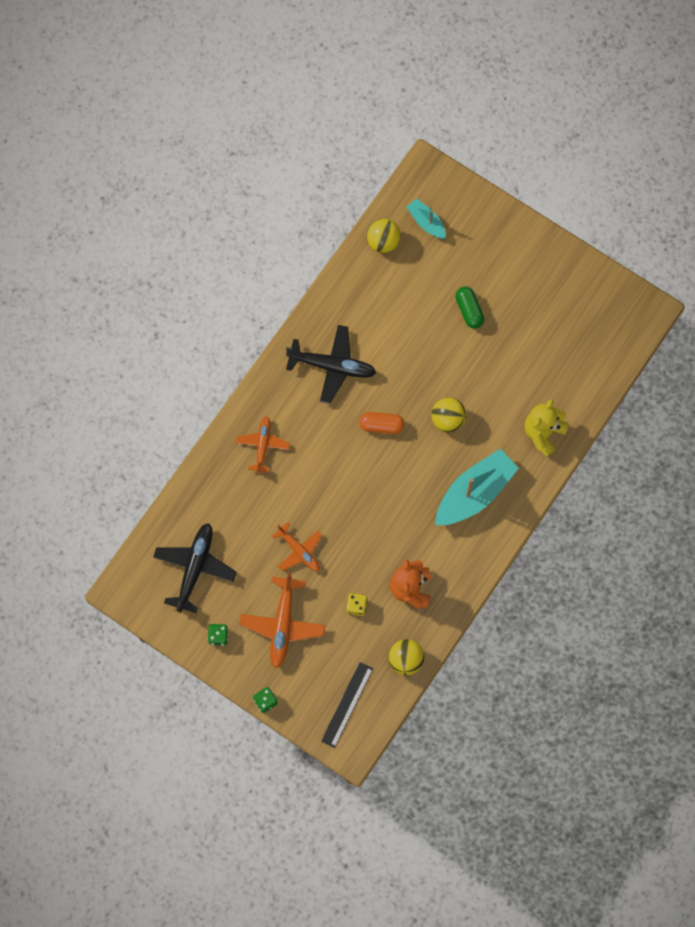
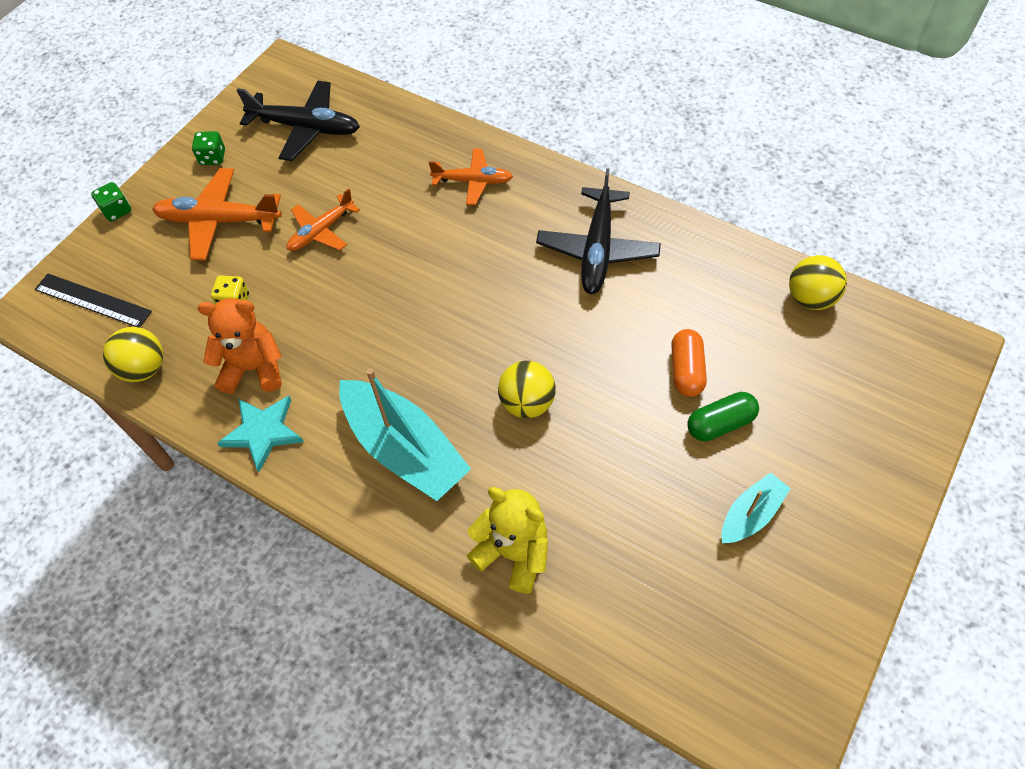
camera: 90 degrees right, 15 degrees down
orange capsule [359,412,405,434] -> orange capsule moved to [671,329,707,397]
turquoise boat [407,198,446,239] -> turquoise boat moved to [721,472,791,543]
none -> turquoise star [217,396,304,472]

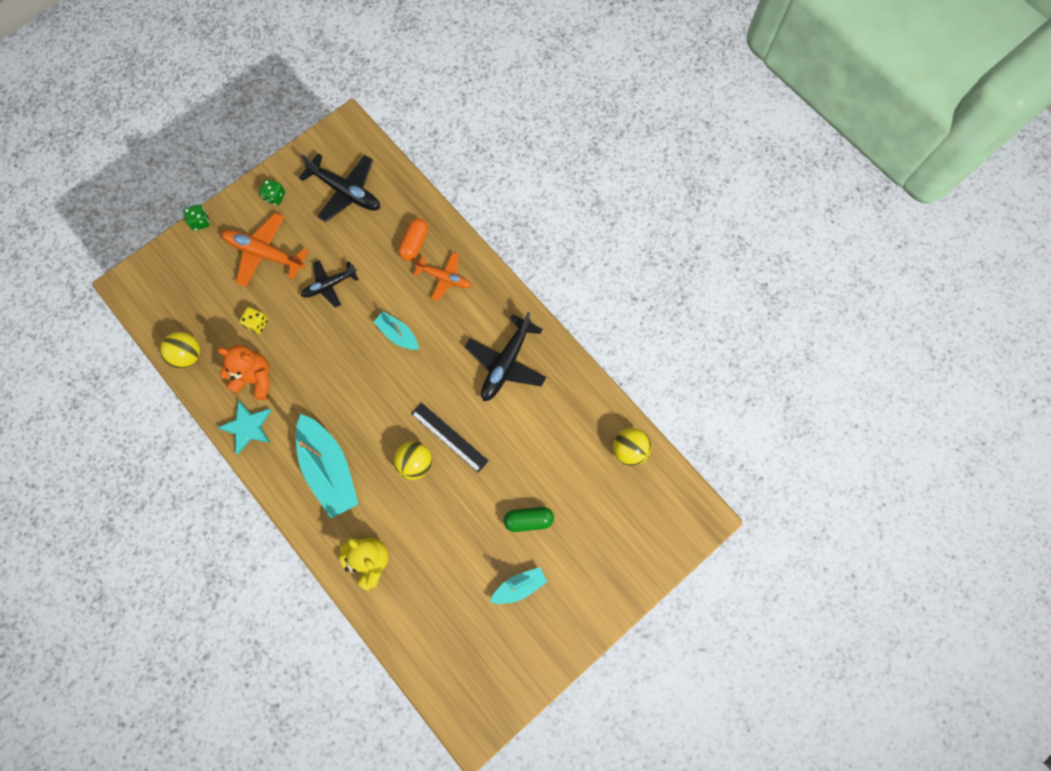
camera: 15 degrees right, 15 degrees up
black ruler [35,274,152,328] -> black ruler moved to [411,403,489,473]
orange plane [287,188,360,251] -> black plane [301,260,359,308]
orange capsule [671,329,707,397] -> orange capsule moved to [398,218,428,261]
none -> turquoise boat [373,311,419,350]

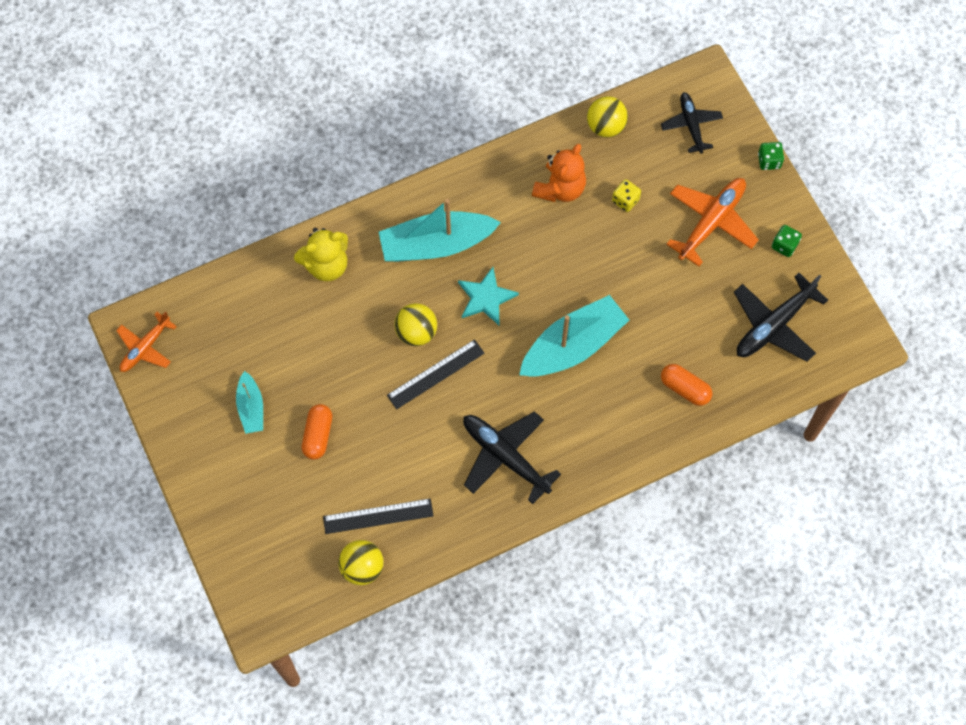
camera: 105 degrees right, 5 degrees down
turquoise star [217,400,272,455] -> turquoise star moved to [458,267,519,325]
black plane [301,260,359,308] -> black plane moved to [661,92,723,154]
turquoise boat [373,311,419,350] -> turquoise boat [519,295,629,377], size x1.90
orange plane [413,252,471,301] -> orange plane moved to [116,311,177,372]
green capsule [504,507,554,532] -> orange capsule [302,404,332,460]
none -> black ruler [323,499,433,534]

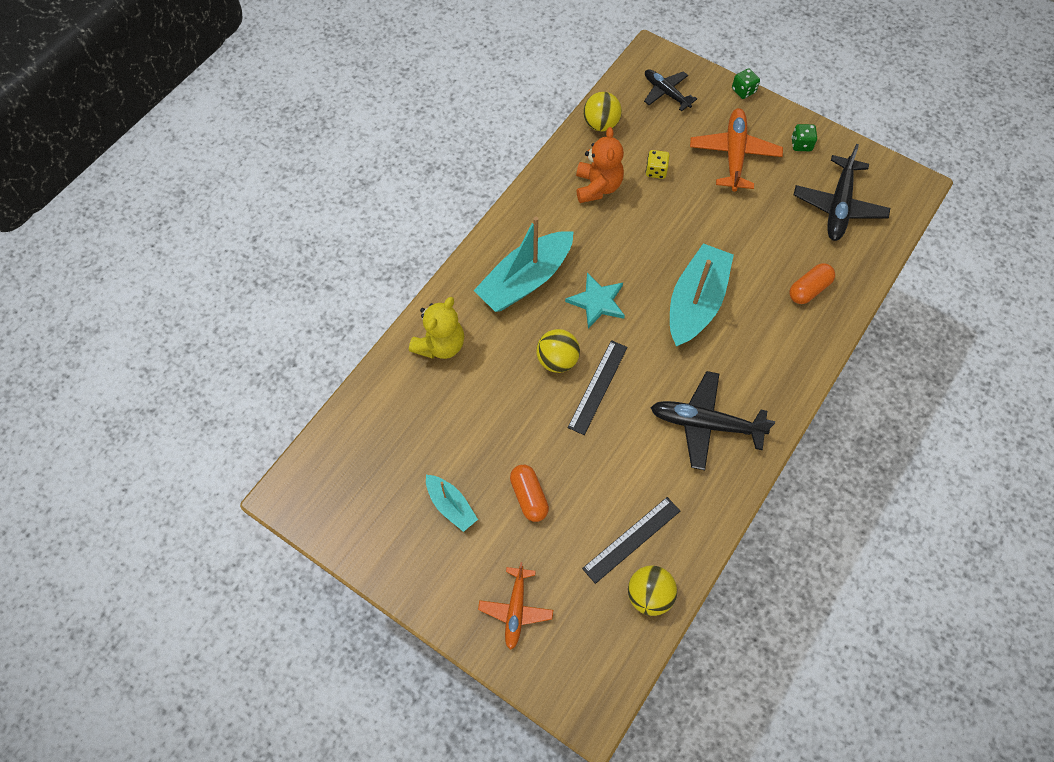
camera: 30 degrees left, 5 degrees down
orange plane [116,311,177,372] -> orange plane moved to [478,562,553,650]
orange capsule [661,364,712,406] -> orange capsule turned 45 degrees counterclockwise [789,263,835,304]

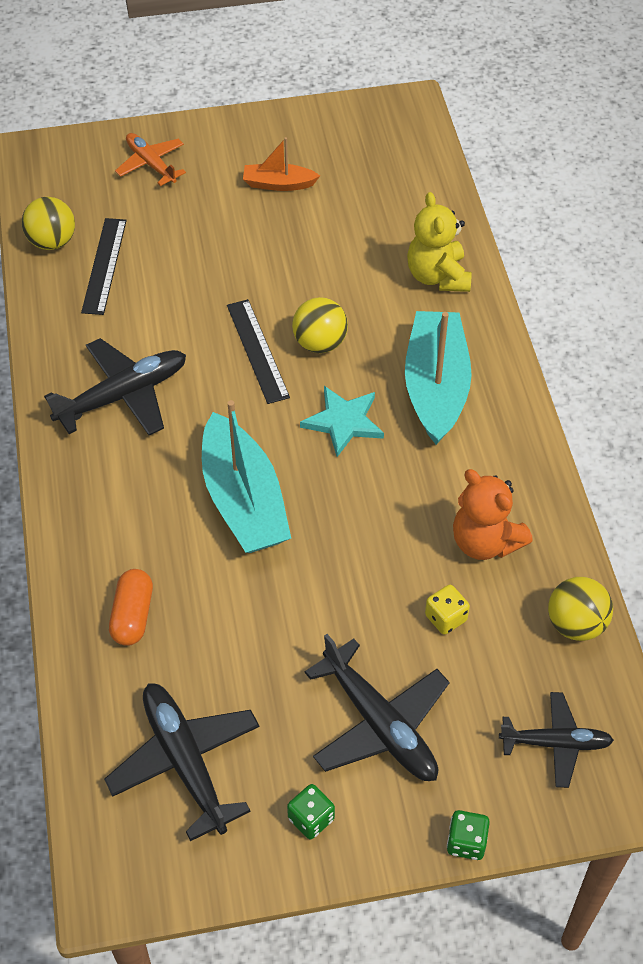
camera: 135 degrees right, 10 degrees down
turquoise boat [426,475,478,532] -> orange boat [243,137,320,191]
orange capsule [510,465,549,522] -> none
orange plane [690,108,783,192] -> black plane [305,634,450,781]

